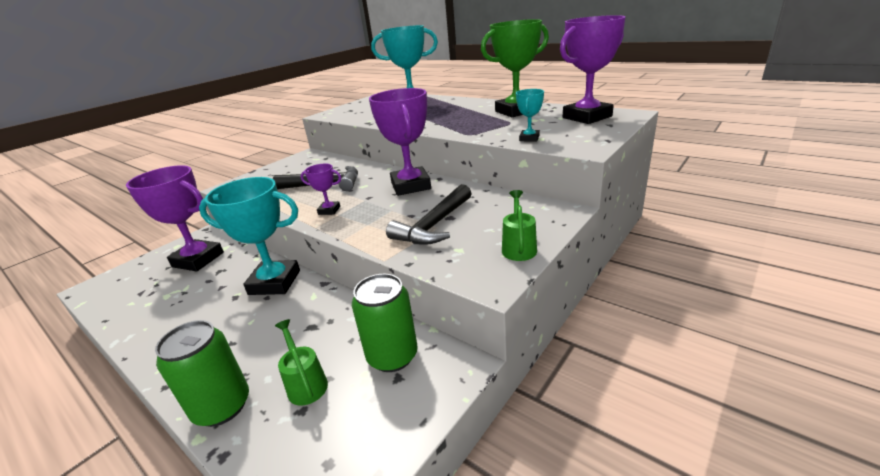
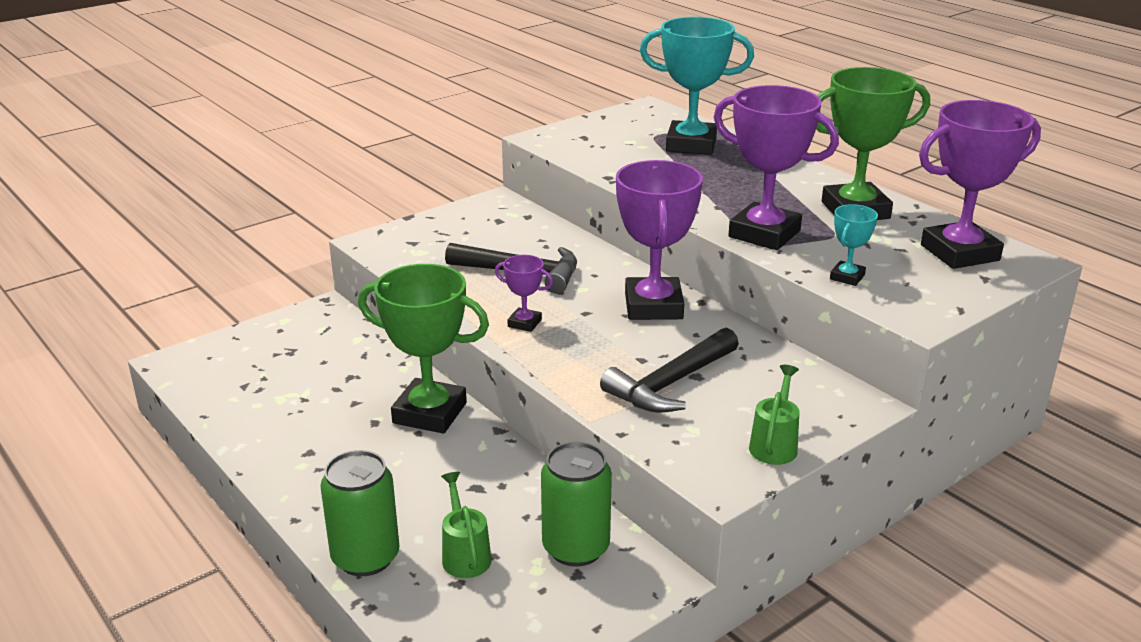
camera: 10 degrees right, 0 degrees up
purple trophy [126,165,224,272] -> purple trophy moved to [714,85,839,250]
turquoise trophy [199,177,300,295] -> green trophy [358,264,489,434]

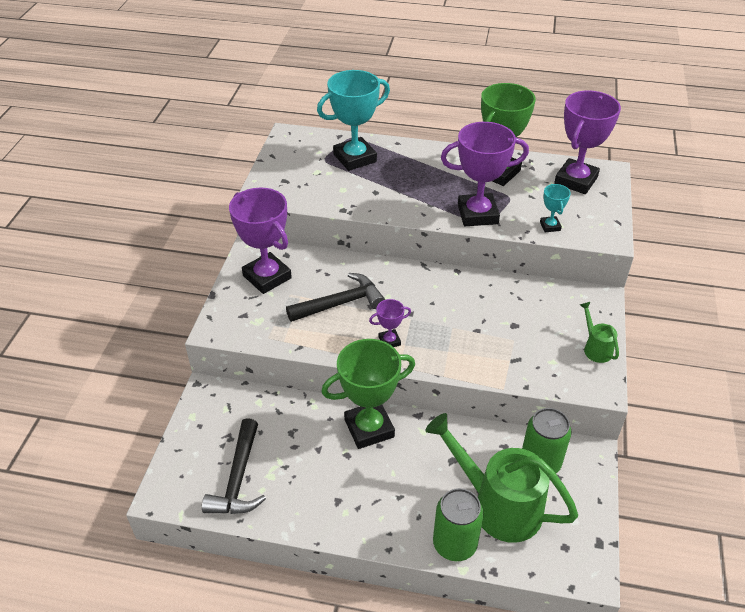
camera: 40 degrees left, 15 degrees up
green watering can [441,472,492,578] -> green watering can [425,413,578,543], size x2.17
black hammer [600,328,739,413] -> black hammer moved to [202,418,266,514]
purple trophy [616,160,703,320] -> purple trophy moved to [229,188,292,294]

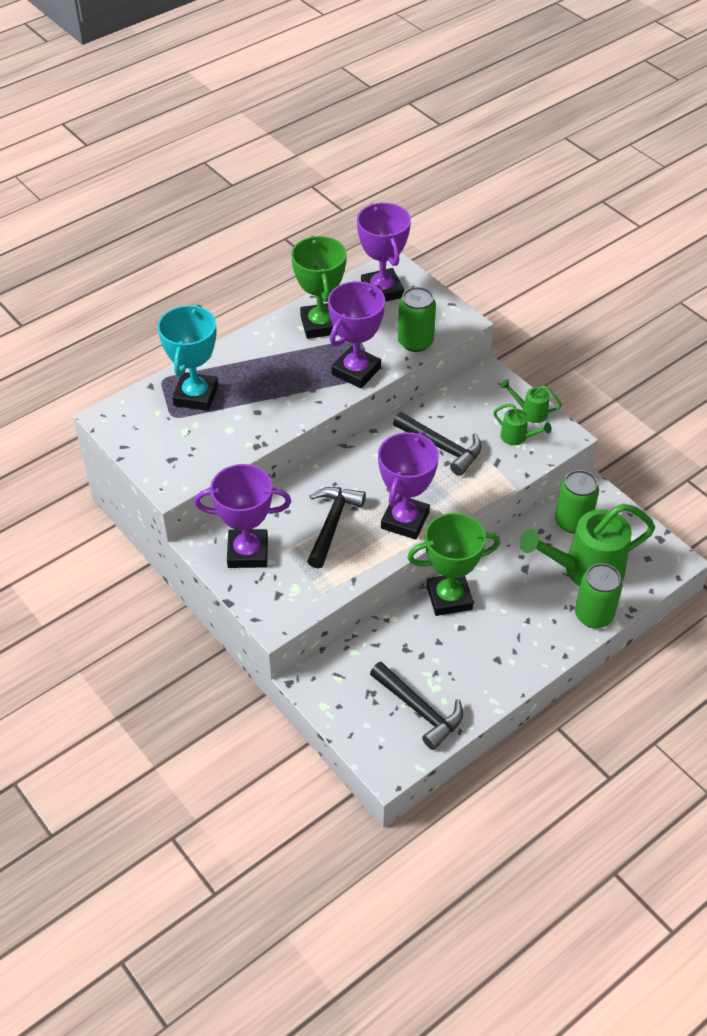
camera: 50 degrees left, 5 degrees up
green trophy [321,339,415,449] -> green trophy turned 60 degrees clockwise [407,513,500,616]
purple trophy [369,299,411,347] -> purple trophy [378,432,439,539], size x2.13
turquoise trophy [540,184,571,232] -> green can [398,287,436,352]
none -> black hammer [393,412,482,476]
none -> green watering can [494,404,552,445]

